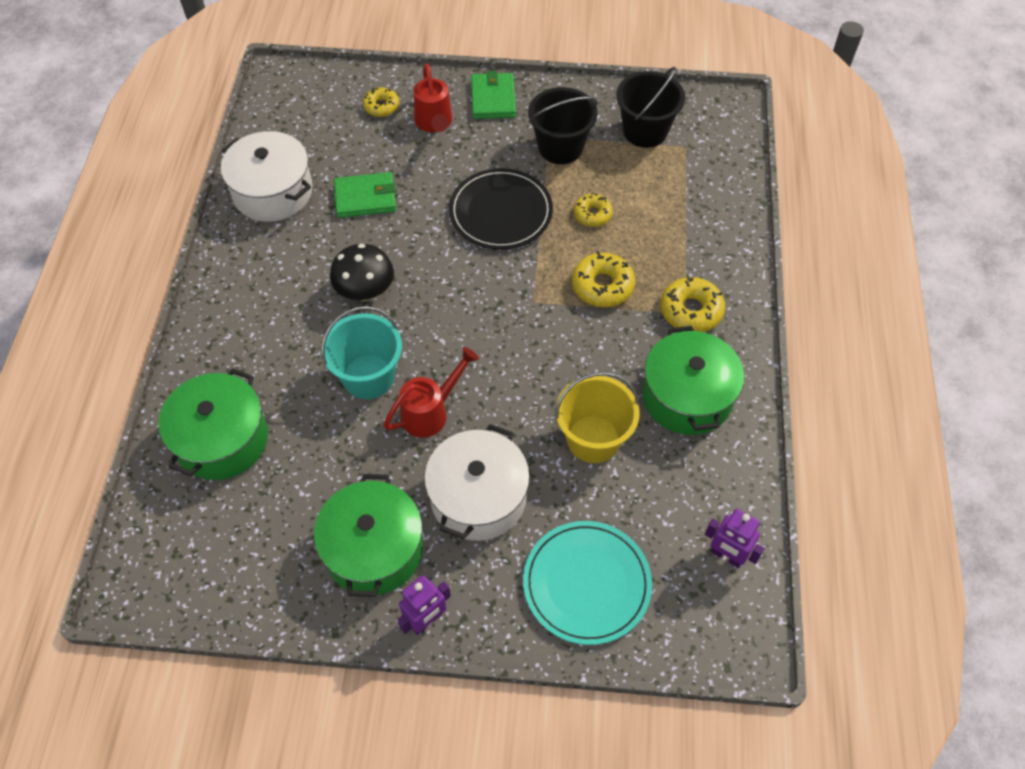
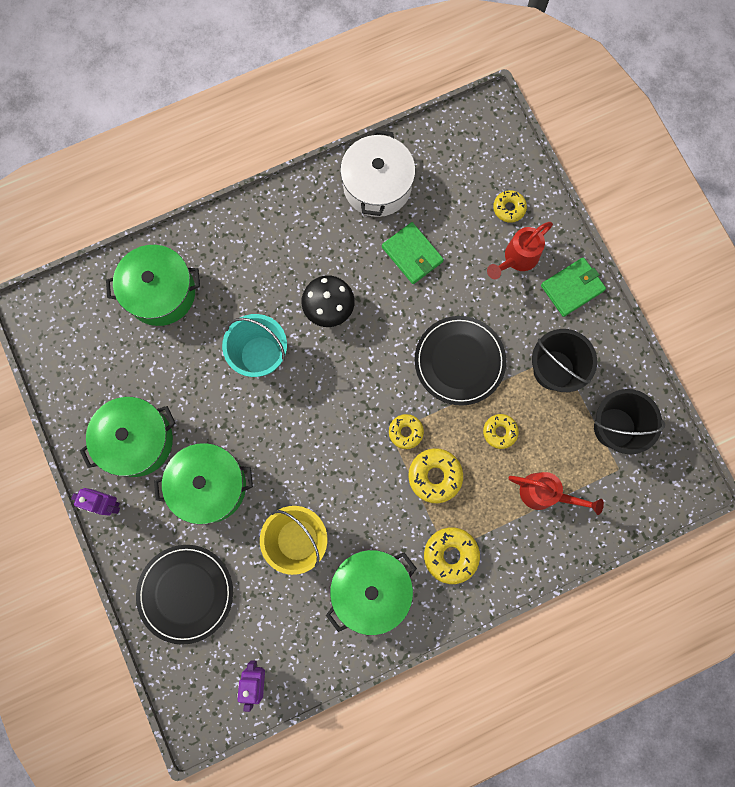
camera: 60 degrees right, 20 degrees up
red watering can [384,347,479,438] -> red watering can moved to [508,472,604,515]
white pot [424,424,530,541] -> green pot [154,443,253,525]
turquoise plate [523,521,652,645] -> black plate [136,545,233,645]
none -> yellow donut [389,414,424,449]

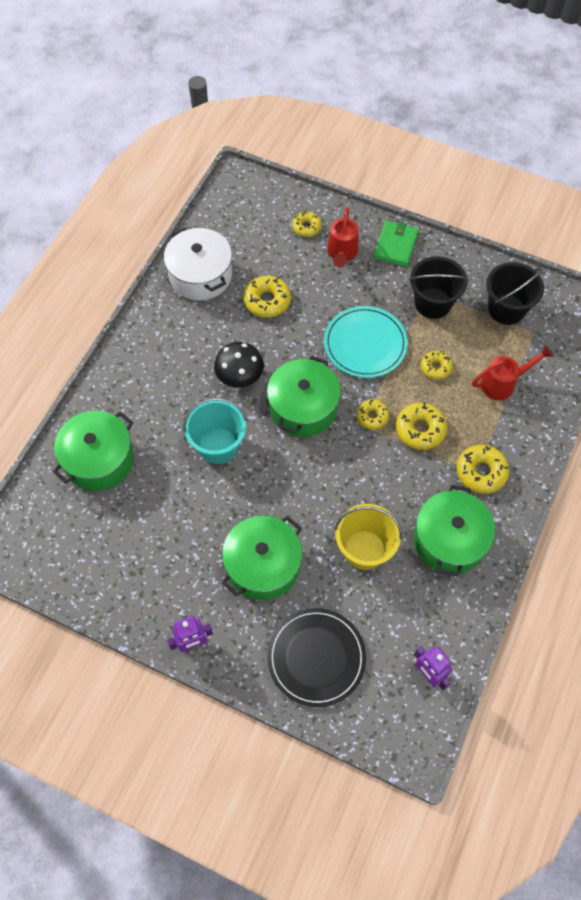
camera: 40 degrees left, 15 degrees down
green pot [80,397,175,477] -> green pot moved to [267,356,341,437]
green wallet [382,222,444,284] -> yellow donut [244,276,291,318]
black plate [415,316,506,406] -> turquoise plate [324,306,408,378]

